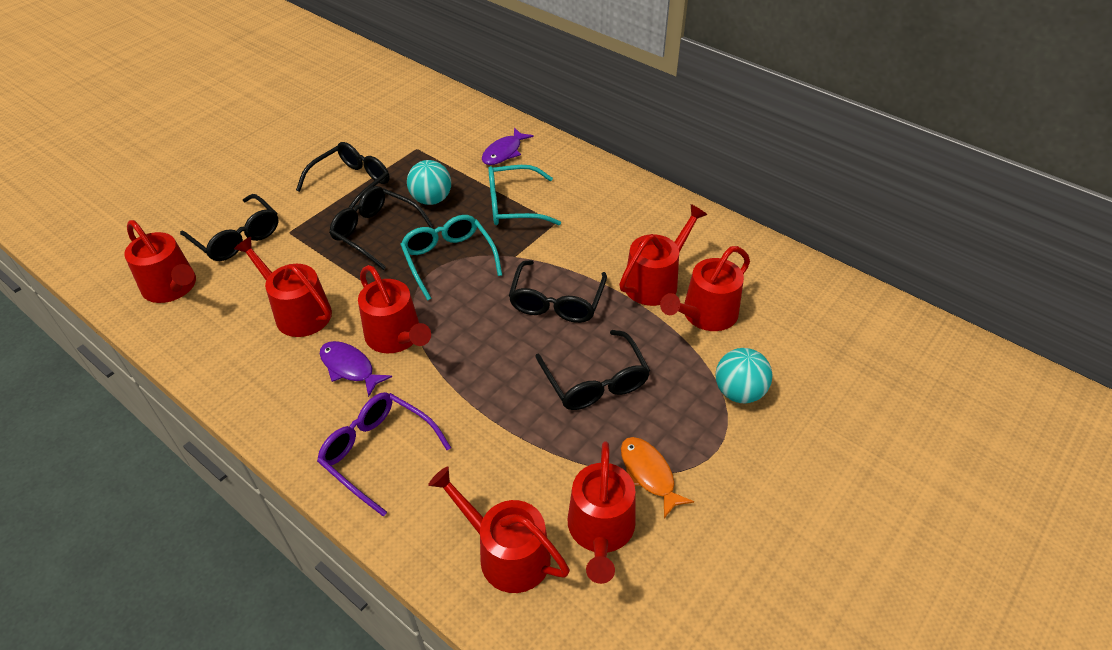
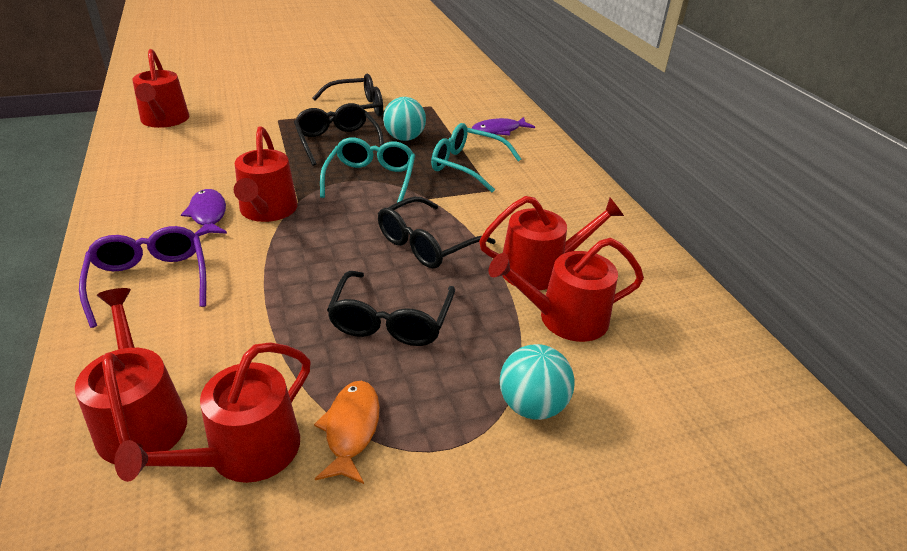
camera: 30 degrees right, 10 degrees down
black glasses [180,194,279,261] -> none
red watering can [234,237,332,337] -> none

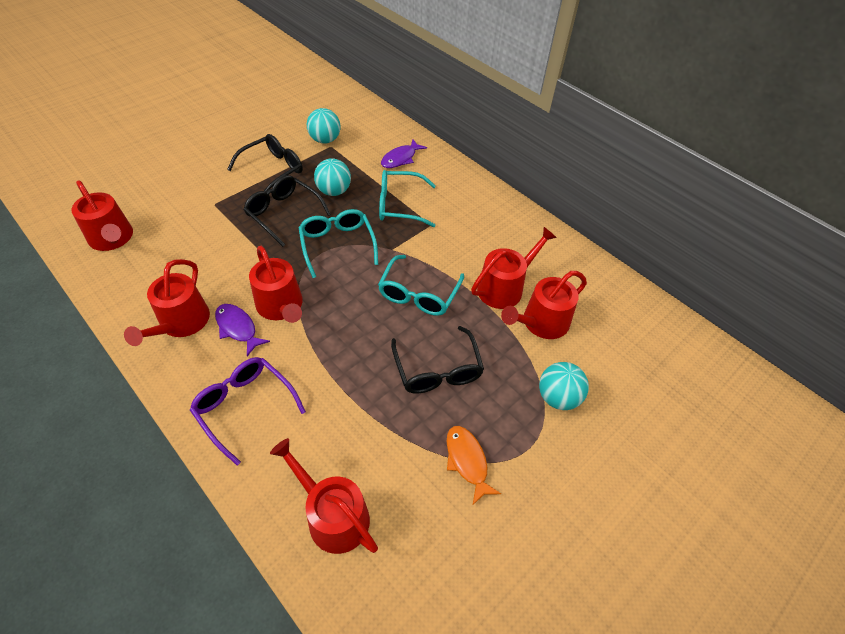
camera: 25 degrees left, 15 degrees up
red watering can [115,342,311,483] -> red watering can moved to [124,259,210,346]
black glasses [378,196,495,269] -> turquoise glasses [378,255,464,316]
none -> turquoise ball [307,108,340,144]

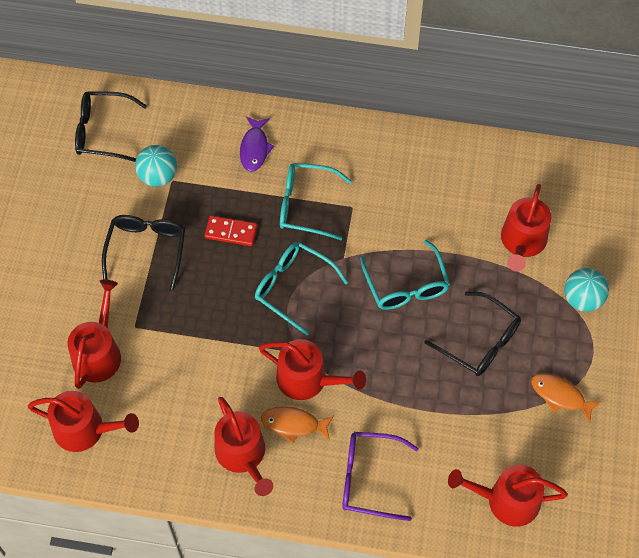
camera: 35 degrees left, 10 degrees up
purple fish [215,304,270,356] -> orange fish [261,406,334,443]
black glasses [243,175,331,247] -> black glasses moved to [75,91,147,162]
turquoise ball [314,158,351,196] -> red domino [204,216,258,246]
turquoise glasses [379,170,436,227] -> turquoise glasses turned 45 degrees clockwise [280,163,352,240]
red watering can [471,227,557,309] -> red watering can moved to [68,280,121,389]

